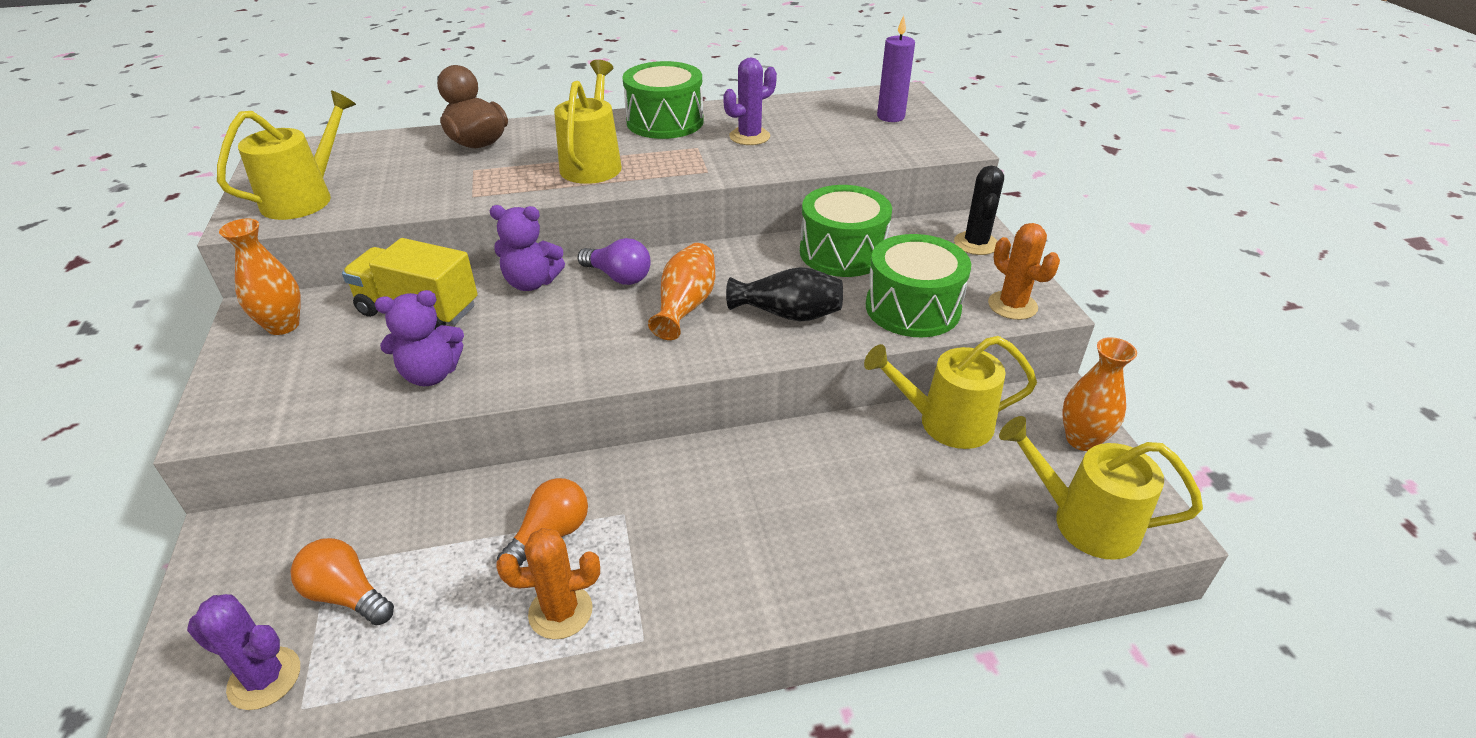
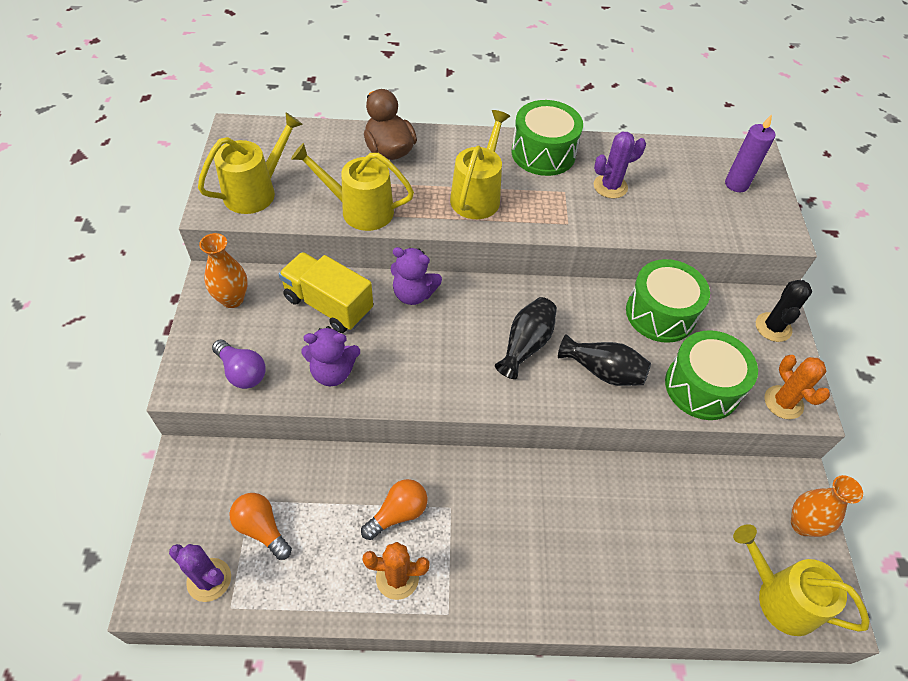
camera: 10 degrees right, 15 degrees up
purple light bulb [578,238,651,285] -> purple light bulb moved to [212,340,266,389]
orange vase [648,243,715,340] -> black vase [495,297,557,379]
yellow watering can [864,336,1037,449] -> yellow watering can moved to [291,143,414,231]

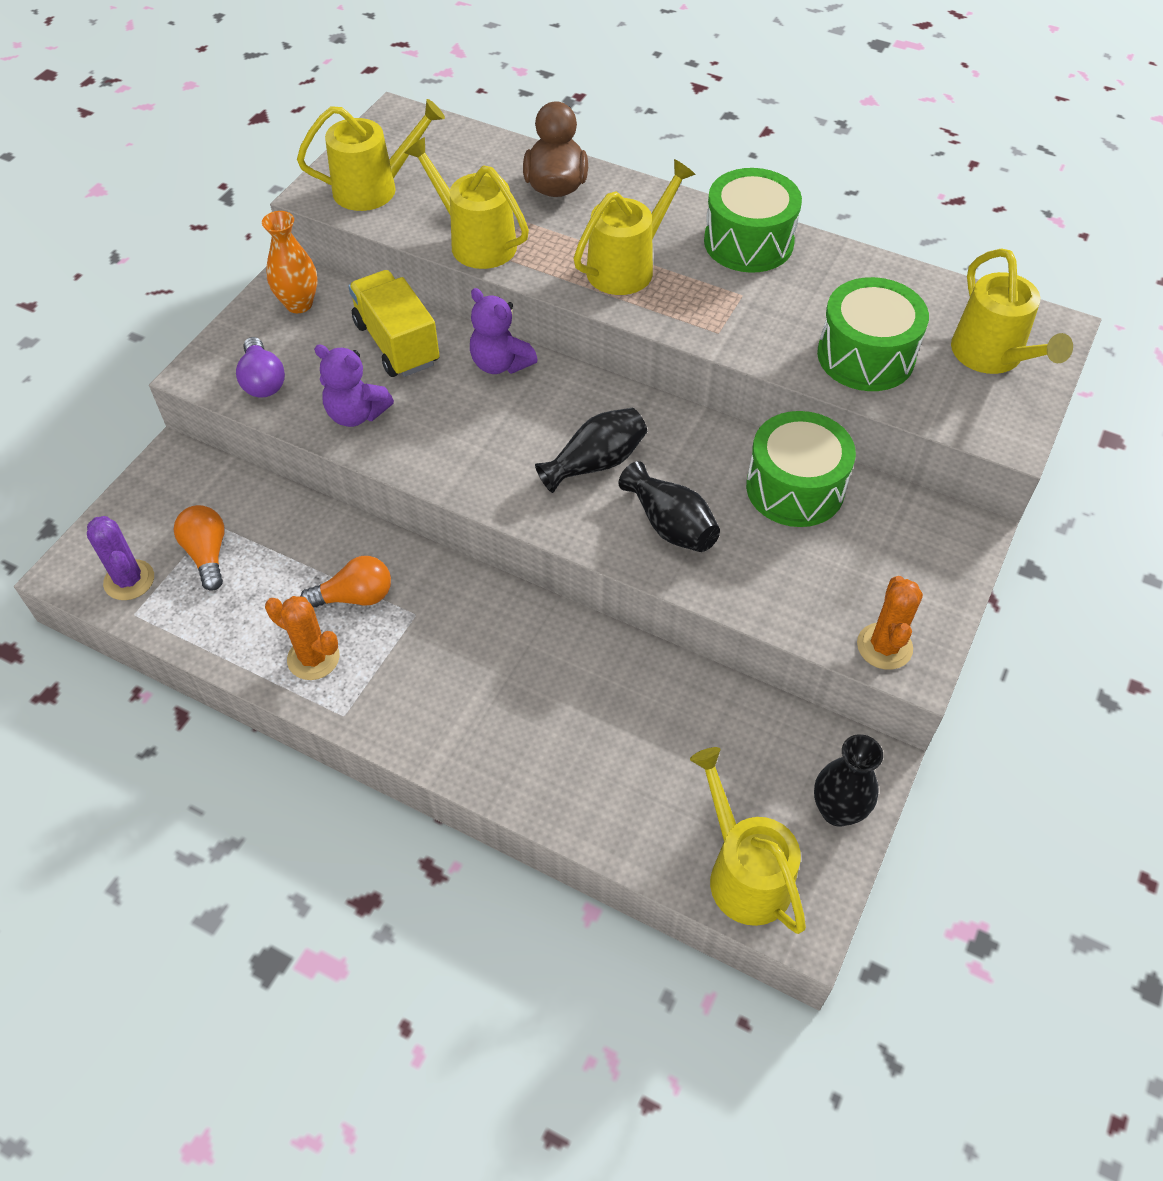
camera: 30 degrees right, 0 degrees up
purple cactus [594,132,646,199] -> none
green drum [665,330,758,420] -> green drum moved to [817,277,929,391]
purple candle [725,114,775,192] -> yellow watering can [951,248,1073,374]
black cactus [756,280,812,342] -> none
orange vase [791,475,863,537] -> black vase [814,734,883,827]

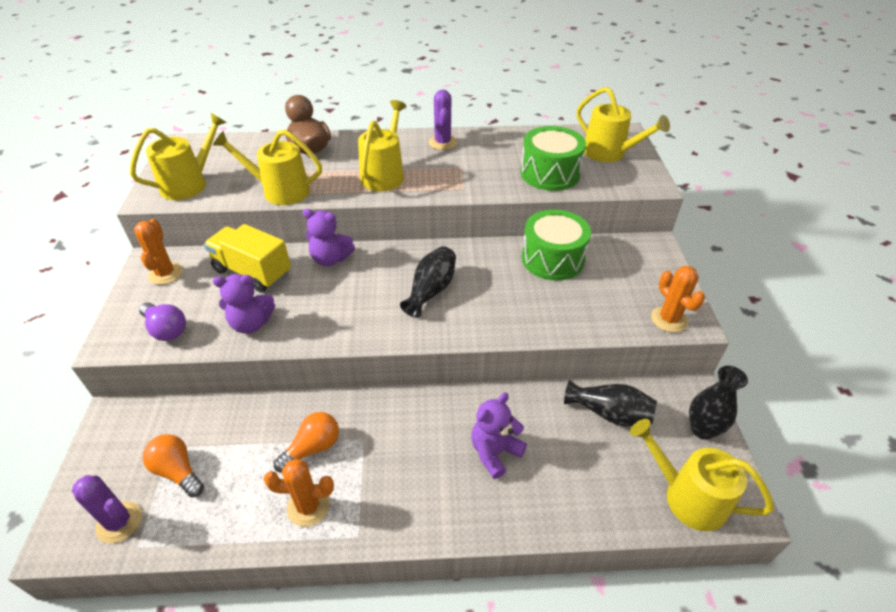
camera: 30 degrees left, 10 degrees down
orange vase [262,211,317,313] -> orange cactus [134,219,183,285]
black vase [619,461,720,552] -> black vase moved to [564,380,657,426]
green drum [704,168,802,273] -> purple cactus [429,90,457,150]
none -> purple teddy bear [471,393,527,479]

